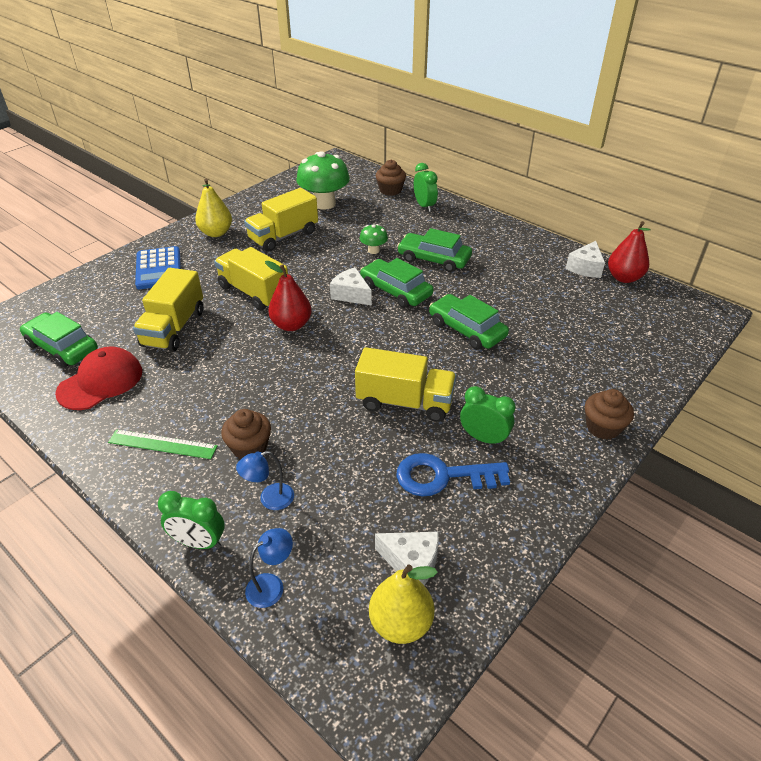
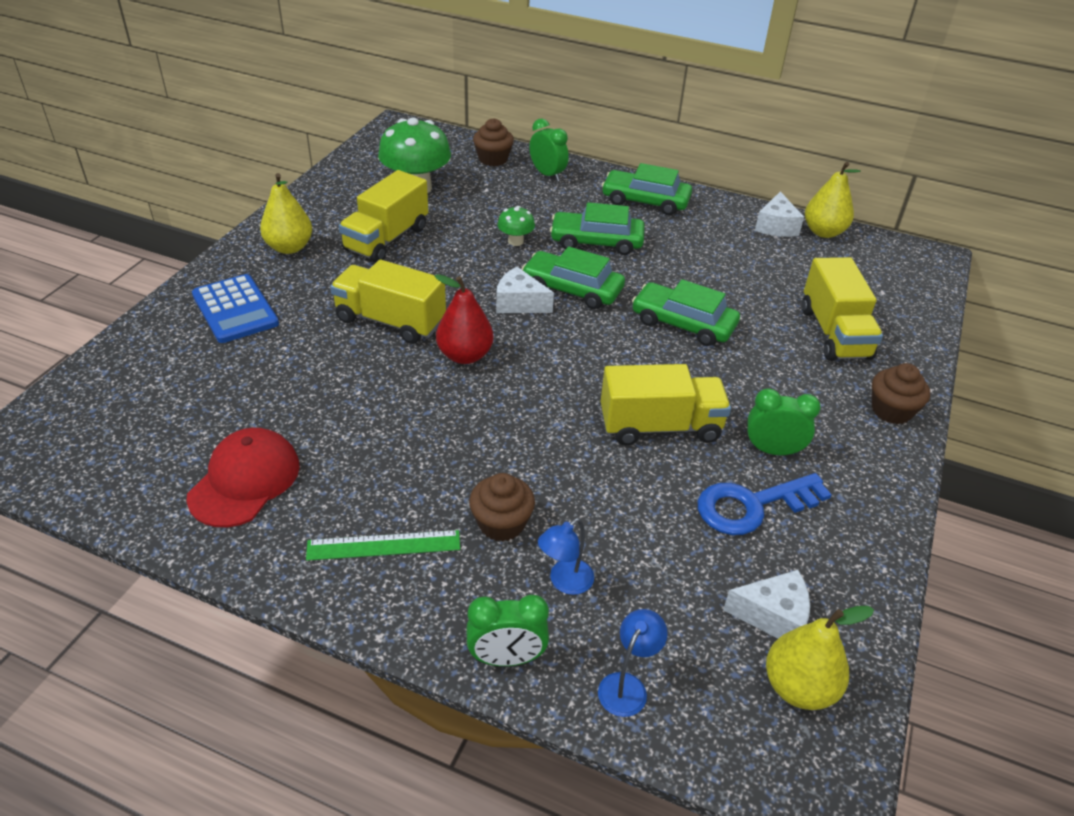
camera: 20 degrees left, 0 degrees up
green car [20,312,98,368] -> green car moved to [602,163,692,215]
yellow truck [133,268,203,352] -> yellow truck moved to [802,257,883,361]
red pear [608,221,651,283] -> yellow pear [805,162,861,238]

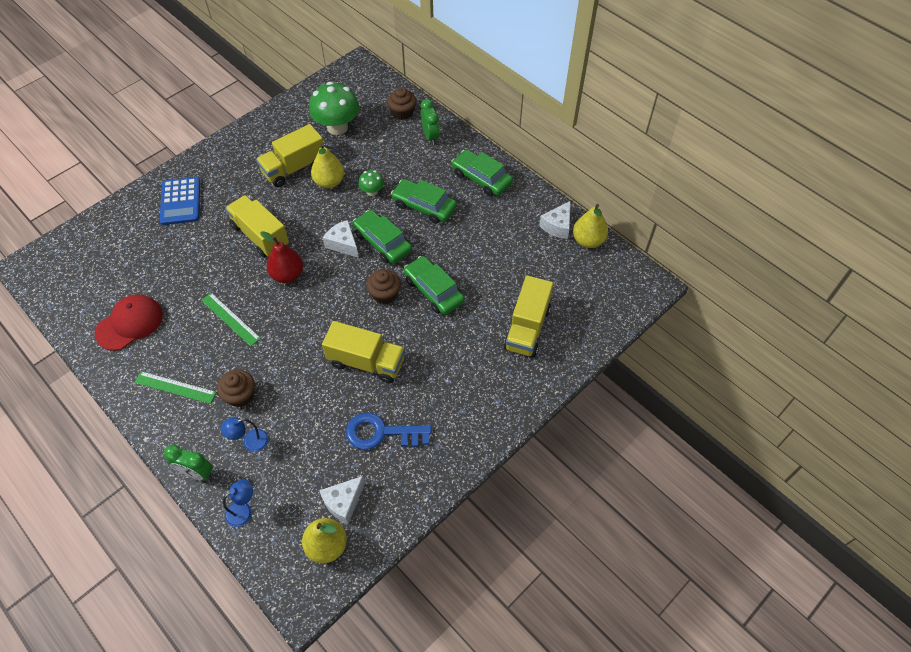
camera: 25 degrees right, 15 degrees up
yellow pear [260,173,312,254] -> yellow pear moved to [311,143,344,188]
white cheese [723,570,810,639] -> white cheese turned 105 degrees clockwise [319,476,365,524]
green clock [747,388,821,456] -> none
brown cupcake [872,363,930,424] -> brown cupcake moved to [366,269,401,304]
none -> green ruler [201,293,261,346]

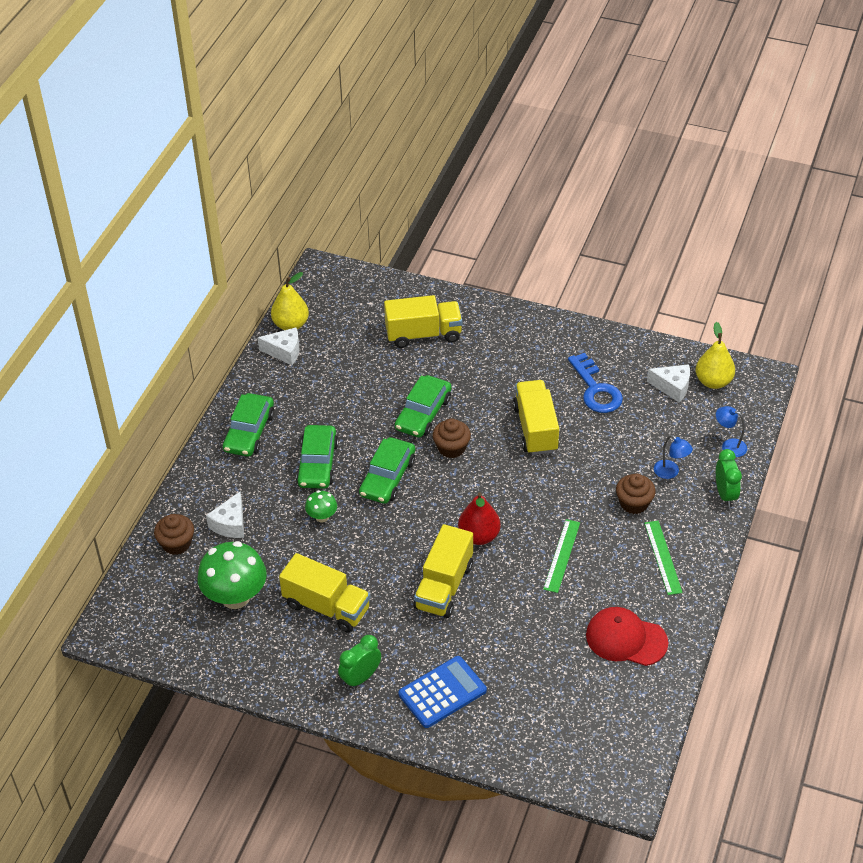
camera: 115 degrees left, 10 degrees down
yellow pear [311,143,344,188] -> none
white cheese [323,220,359,258] -> white cheese moved to [206,491,244,538]
green clock [420,99,440,145] -> green clock moved to [338,635,381,689]

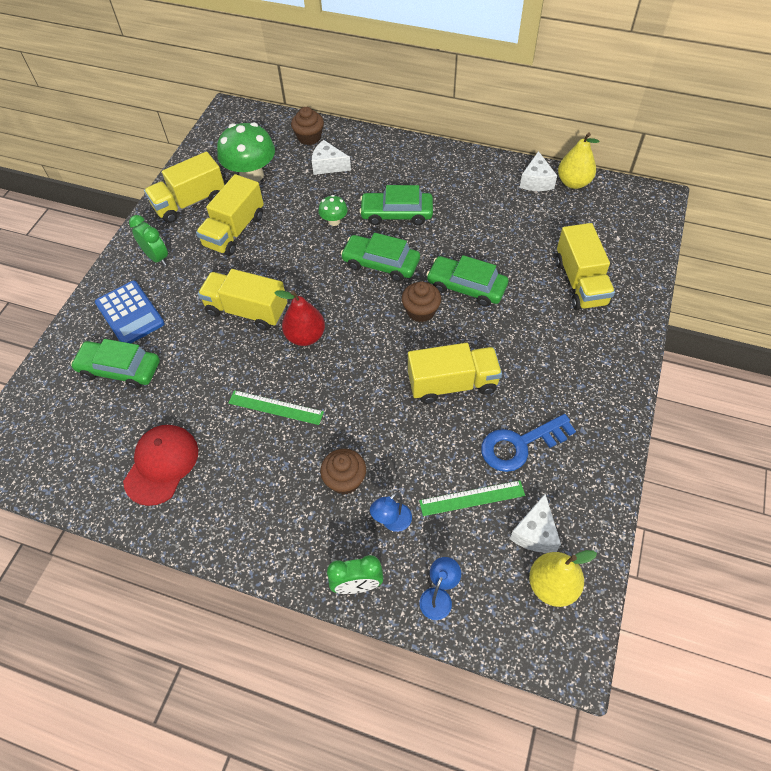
camera: 90 degrees right, 10 degrees up
green car [223,393,274,457] -> green car moved to [71,339,160,389]
green ruler [644,521,683,595] -> green ruler moved to [419,480,525,516]
none -> yellow truck [144,151,225,223]

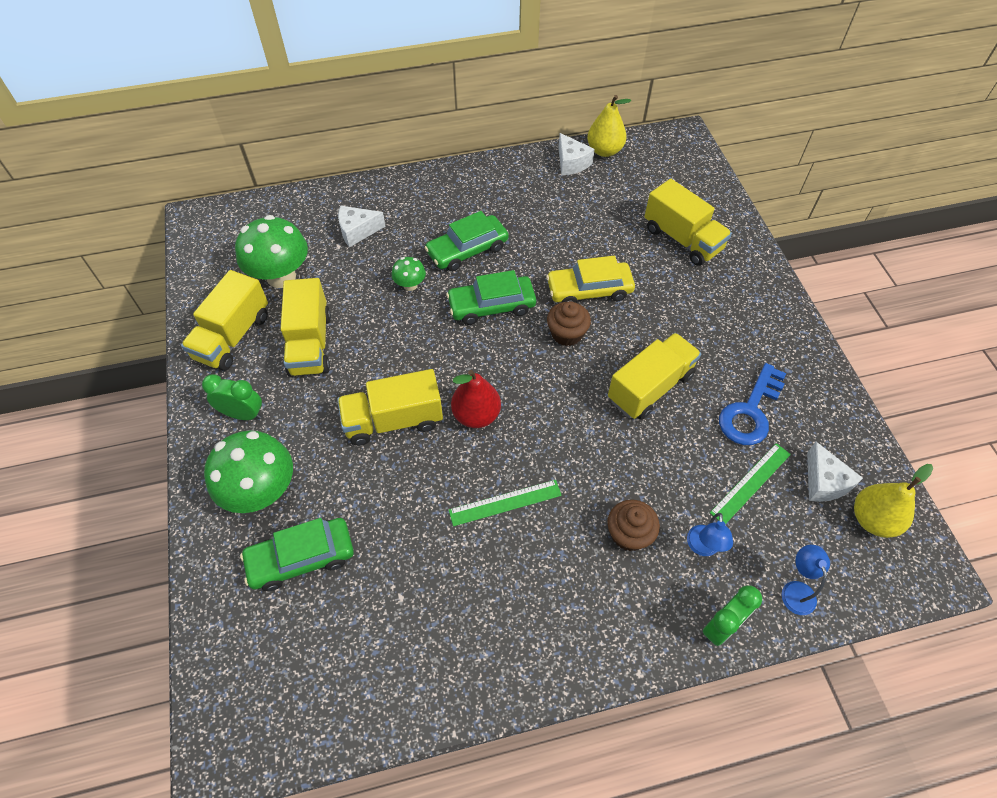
camera: 35 degrees left, 0 degrees up
blue calculator [95,281,165,343] -> green mushroom [204,430,293,513]
red cap [123,425,198,506] -> none
brown cupcake [291,107,324,145] -> none
green car [426,255,508,307] -> yellow car [546,256,635,303]

